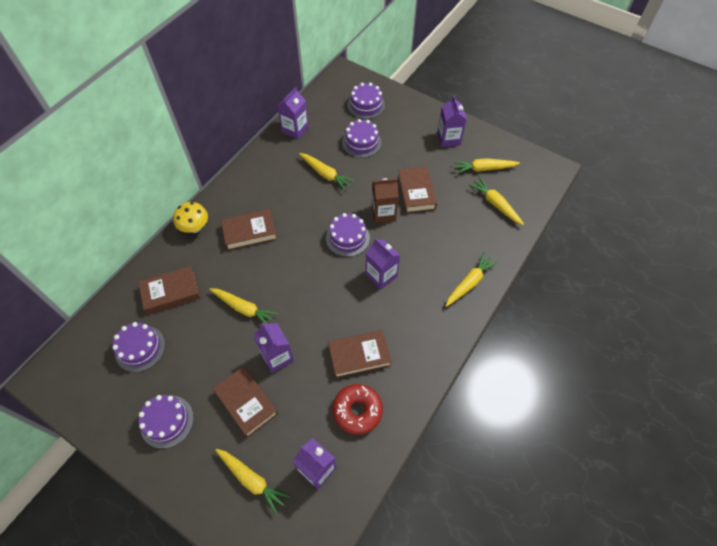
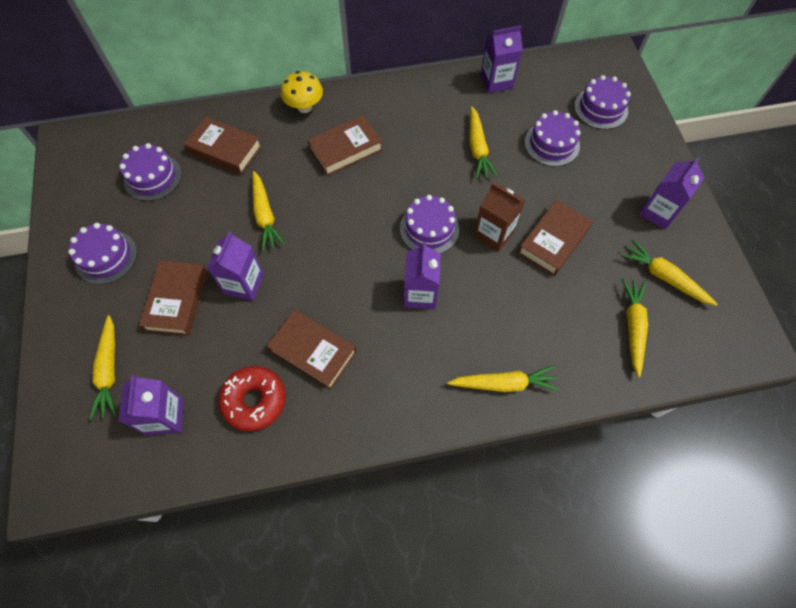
camera: 45 degrees right, 5 degrees up
brown book [221,209,277,251] -> brown book turned 60 degrees counterclockwise [308,115,382,176]

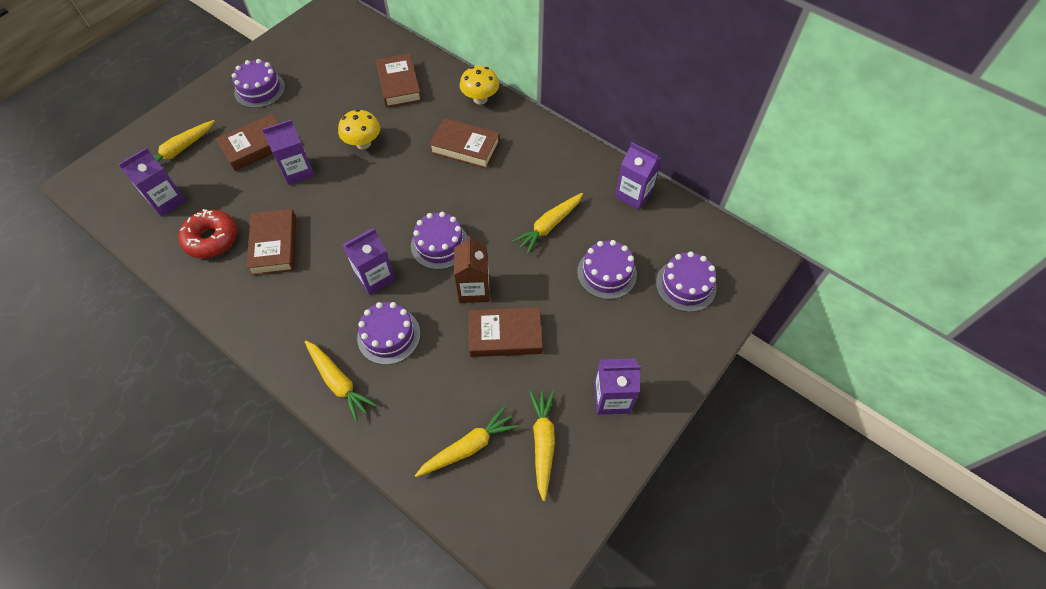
camera: 50 degrees right, 5 degrees down
purple cake [119,143,182,201] -> purple cake moved to [357,302,421,365]
yellow carrot [252,171,285,251] -> yellow mushroom [338,109,380,149]

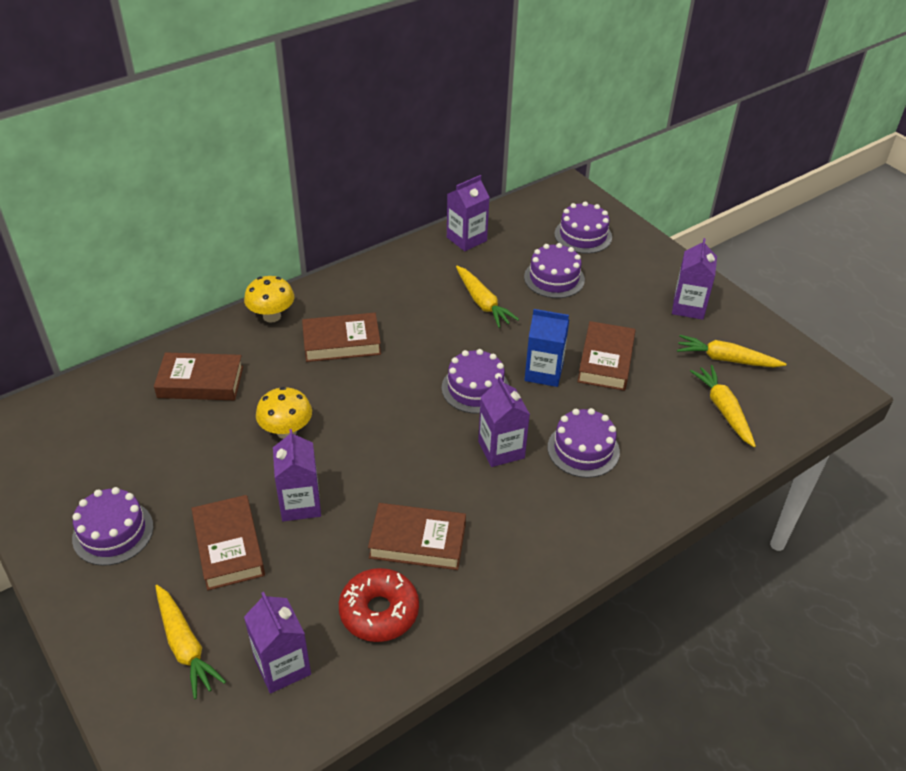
camera: 75 degrees left, 15 degrees down
yellow carrot [304,340,377,422] -> none
brown book [429,118,500,169] -> brown book turned 45 degrees clockwise [302,313,381,362]
brown carton [454,236,490,303] -> blue carton [525,309,569,387]

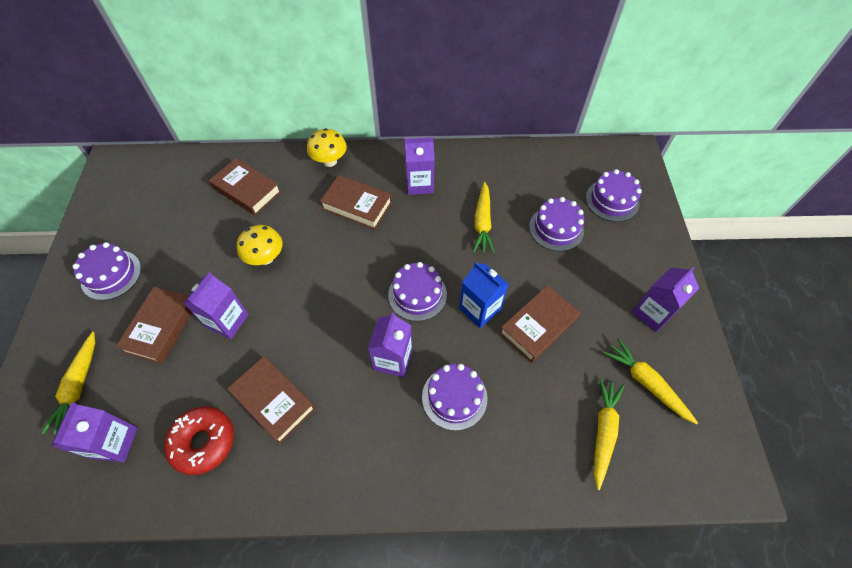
camera: 35 degrees right, 15 degrees up
purple carton [447,175,490,251] -> purple carton moved to [405,137,435,195]

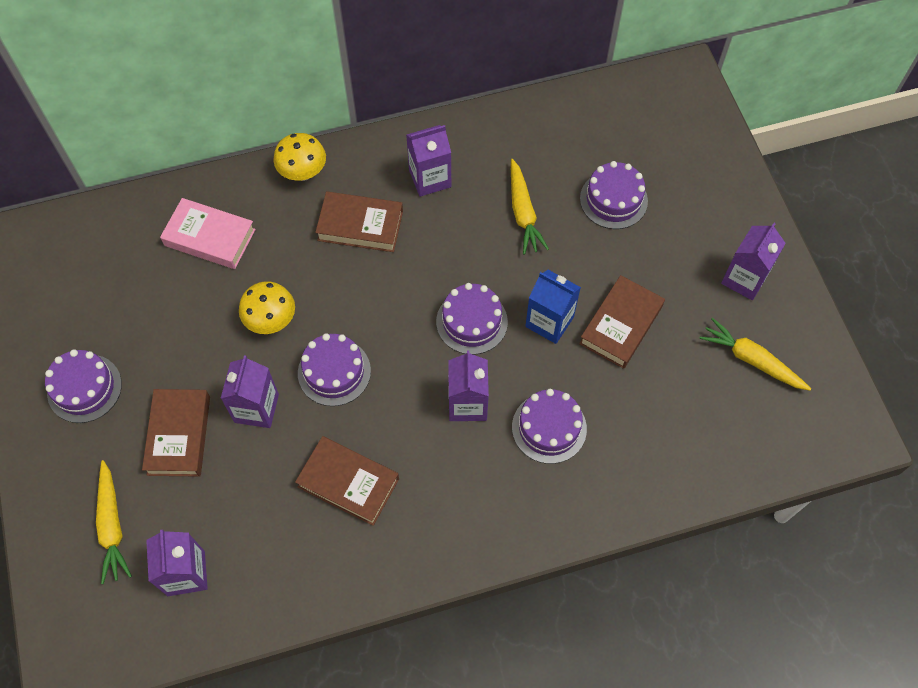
camera: 15 degrees left, 5 degrees up
red donut [164,406,234,475] -> none
brown book [209,158,281,215] -> pink book [160,198,256,269]
purple cake [586,169,642,222] -> purple cake moved to [298,333,371,406]
yellow carrot [594,378,625,490] -> none

